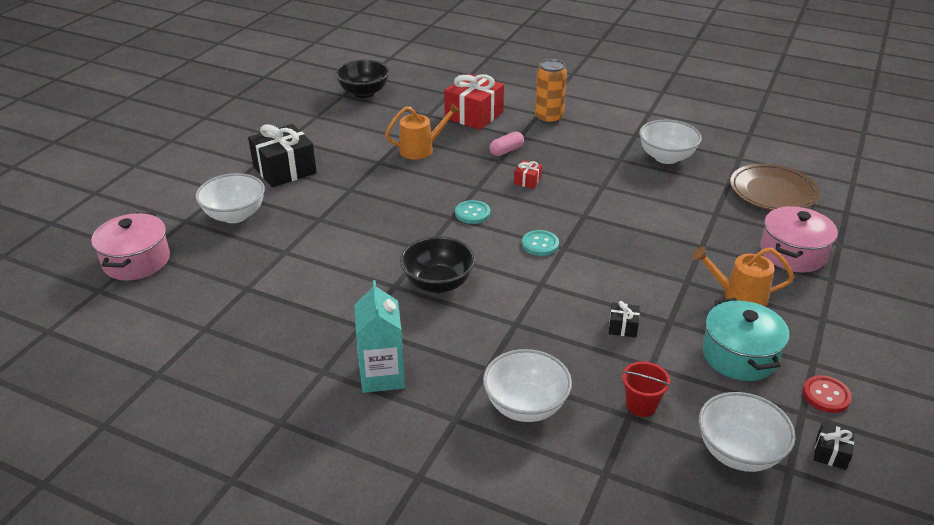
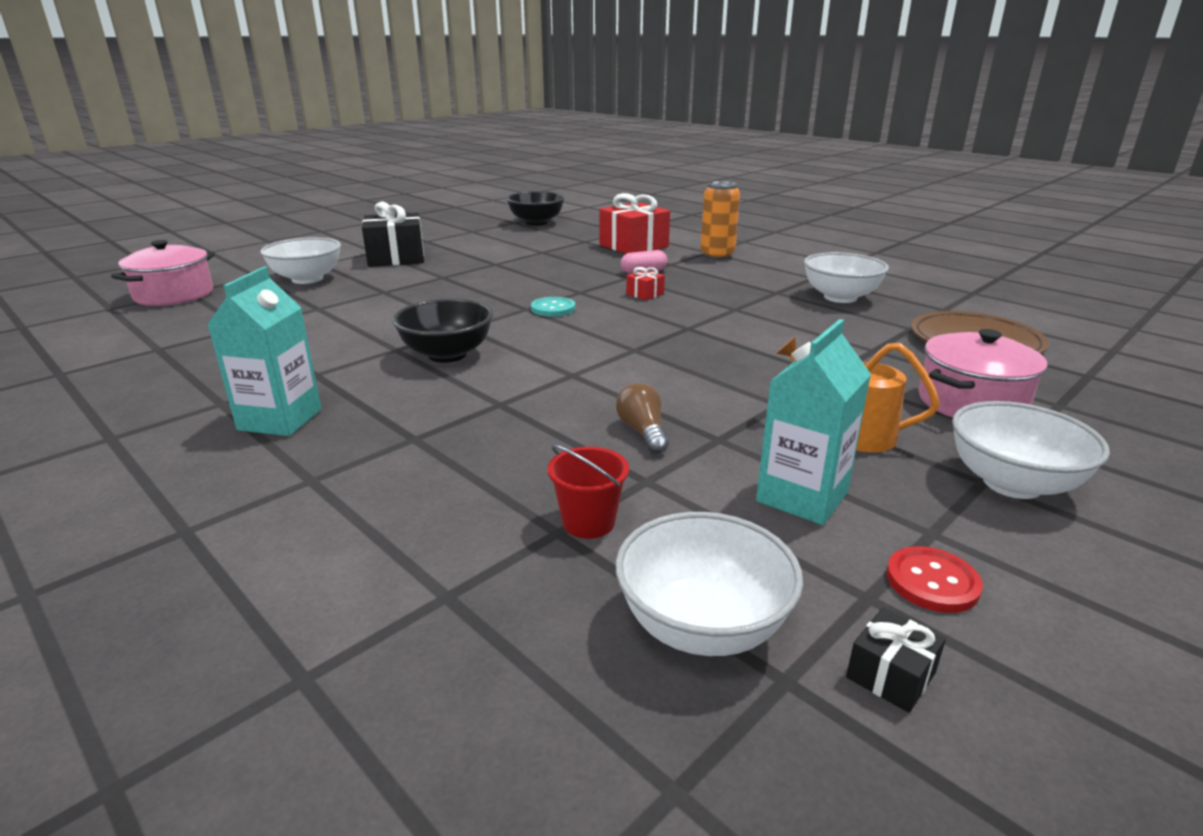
camera: 20 degrees right, 10 degrees down
orange watering can [385,103,460,160] -> none
white bowl [483,349,572,422] -> white bowl moved to [952,401,1110,499]
turquoise button [522,230,559,256] -> none
black gift [609,301,640,338] -> brown light bulb [616,383,669,454]
turquoise pot [702,298,789,381] -> turquoise carton [756,319,871,525]

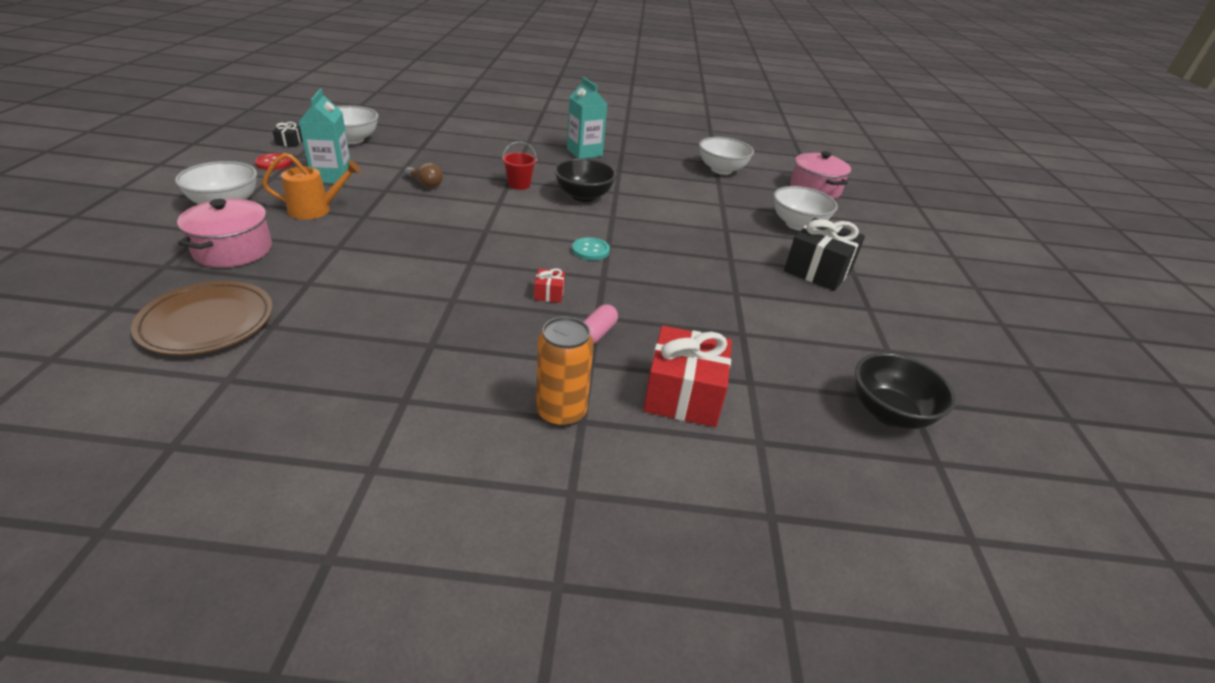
camera: 135 degrees right, 10 degrees up
red bucket [547,445,629,539] -> red bucket moved to [502,142,537,190]
white bowl [804,252,889,303] -> white bowl moved to [699,137,754,175]

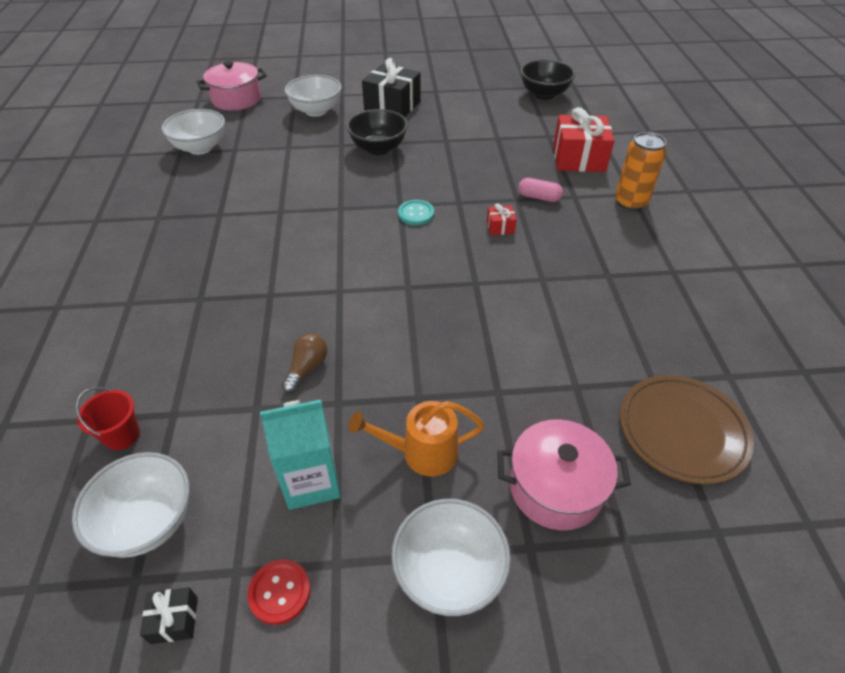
camera: 95 degrees left, 10 degrees up
orange watering can [262,153,361,219] -> orange watering can turned 75 degrees counterclockwise [349,401,484,476]
red bucket [502,142,537,190] -> red bucket moved to [75,387,140,450]
black bowl [554,158,617,202] -> black bowl moved to [347,109,408,155]
turquoise carton [567,77,607,158] -> none

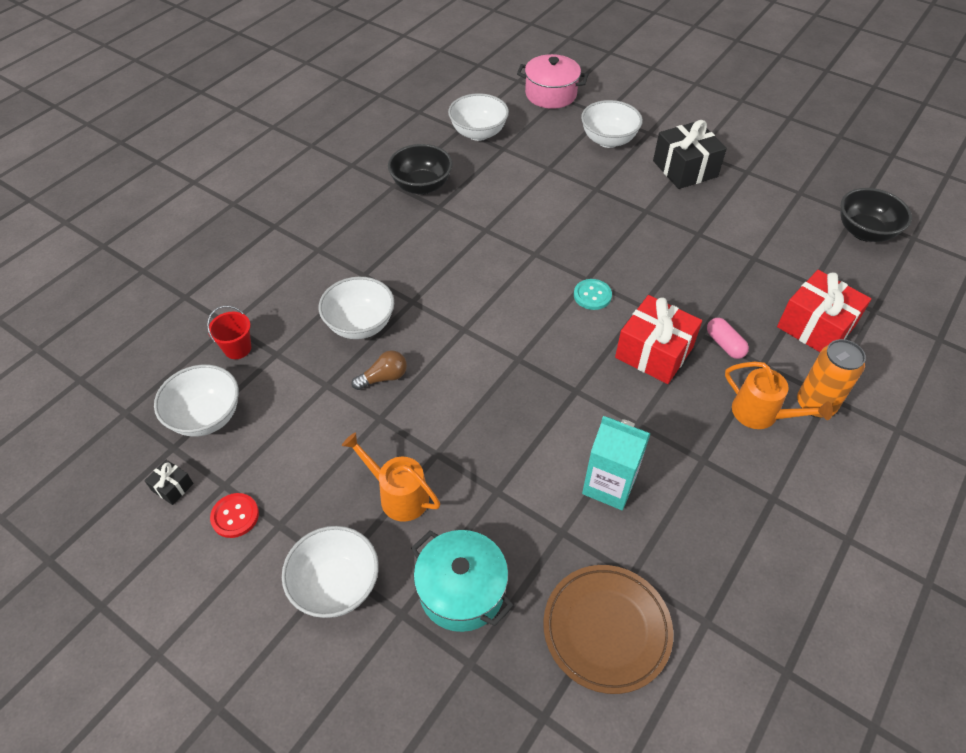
camera: 40 degrees right, 5 degrees up
turquoise carton [260,400,340,510] -> turquoise carton moved to [582,416,651,510]
black bowl [347,109,408,155] -> black bowl moved to [388,144,452,195]
red gift [487,204,517,235] -> red gift [615,295,702,384], size x2.24
pink pot [497,419,631,530] -> turquoise pot [411,530,514,632]
none -> white bowl [319,277,394,339]
none -> orange watering can [725,362,833,429]

